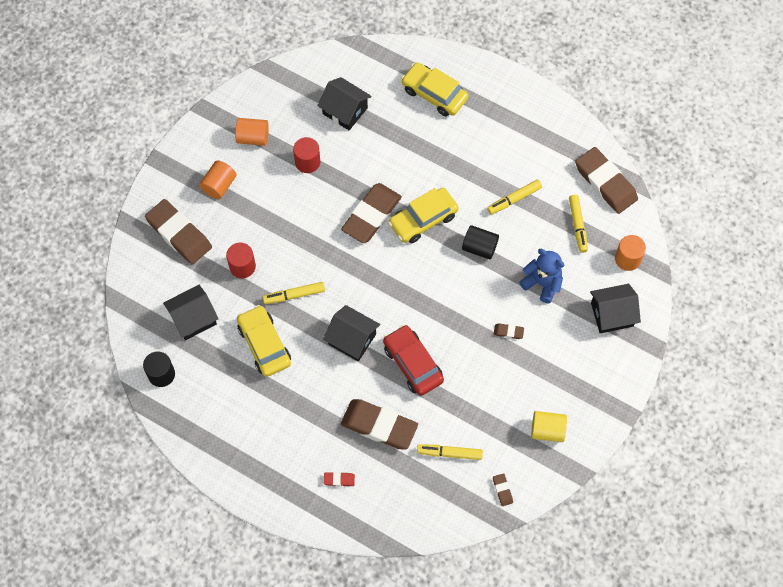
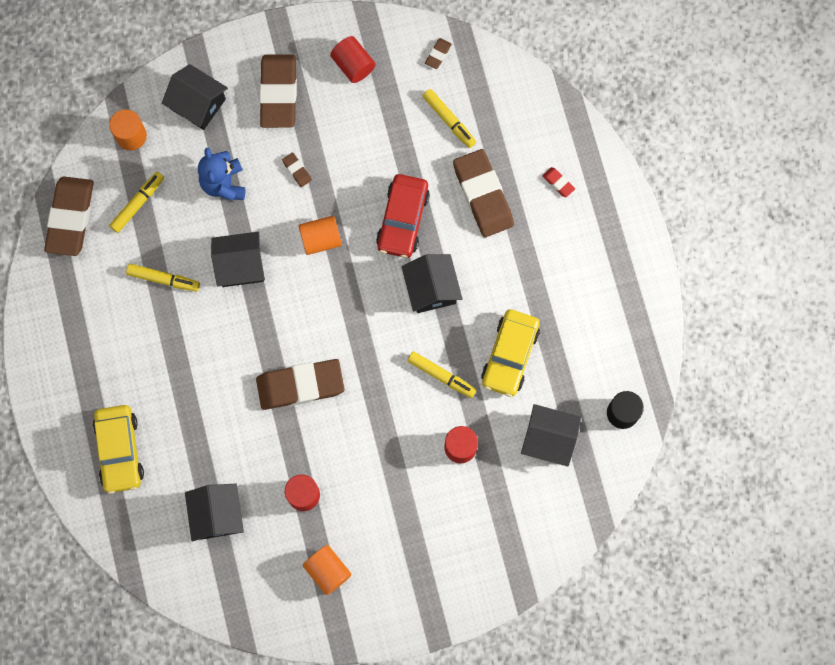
camera: 135 degrees left, 10 degrees up
brown eraser [145,199,212,264] -> brown eraser moved to [259,54,297,128]
orange cylinder [199,160,237,199] -> orange cylinder moved to [299,216,342,255]
yellow car [388,188,459,243] -> none
black cylinder [462,225,499,259] -> black house [211,232,265,287]
yellow cylinder [531,411,567,442] -> red cylinder [330,36,376,83]

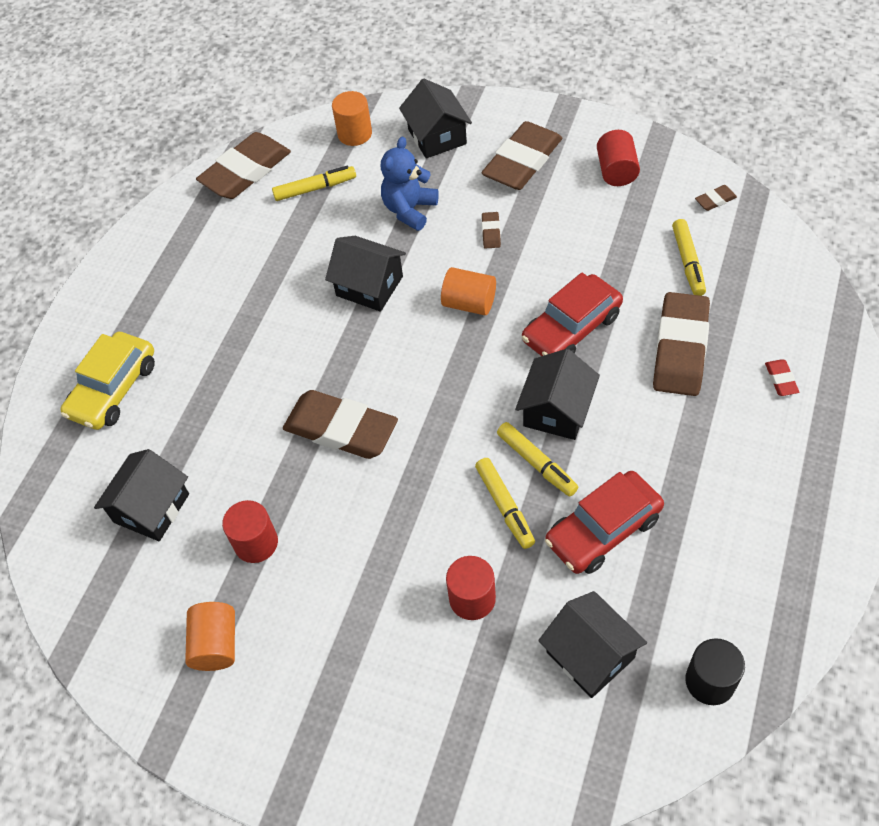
camera: 40 degrees right, 20 degrees down
yellow marker [126,264,200,292] -> yellow marker moved to [497,422,578,496]
yellow car [481,309,540,397] -> red car [545,471,664,574]

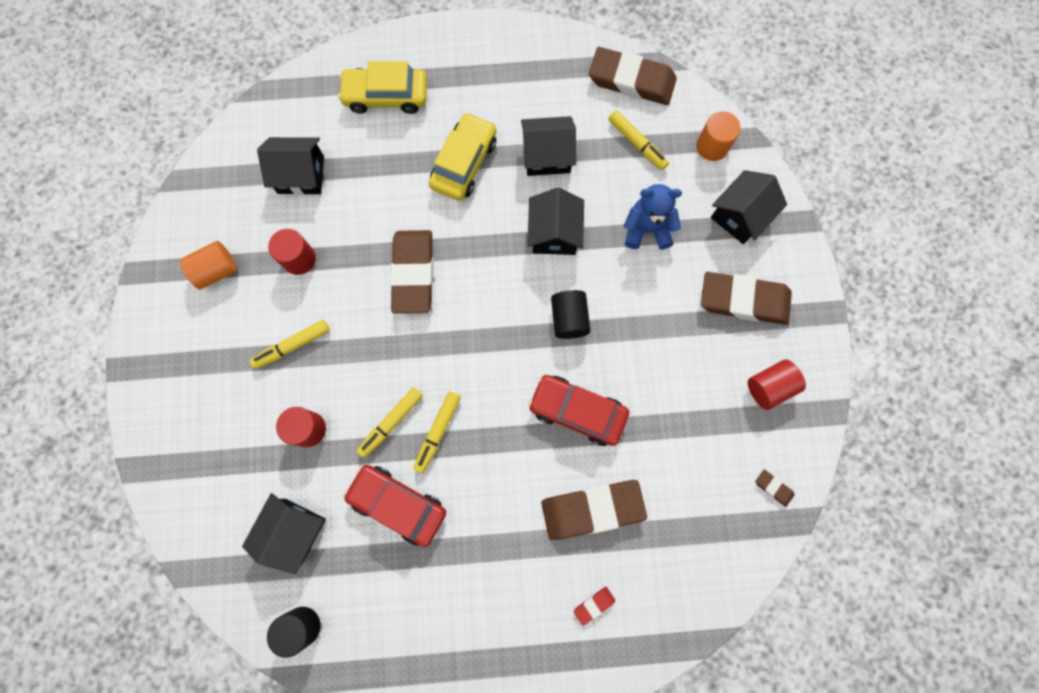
camera: 60 degrees right, 20 degrees up
orange cylinder [441,267,496,315] -> black cylinder [551,290,591,339]
brown eraser [482,212,501,249] -> none
black house [515,349,600,440] -> black house moved to [521,116,576,176]
yellow marker [672,219,706,296] -> yellow marker moved to [250,320,330,369]
none -> yellow car [429,113,496,201]

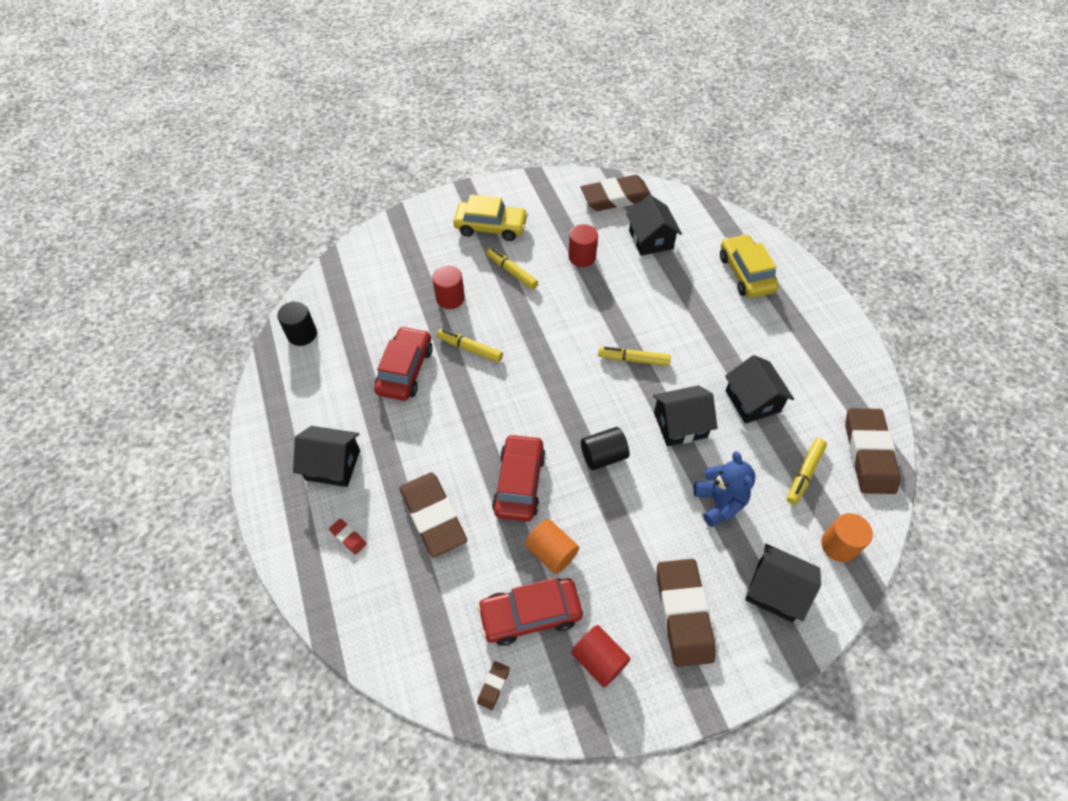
camera: 75 degrees right, 20 degrees down
orange cylinder [180,241,237,290] -> orange cylinder moved to [525,519,579,574]
black house [242,493,325,574] -> black house moved to [293,426,360,487]
brown eraser [390,230,433,314] -> brown eraser moved to [580,175,651,211]
yellow marker [413,392,461,473] -> yellow marker moved to [598,347,671,366]
yellow car [429,113,496,201] -> yellow car moved to [453,195,528,241]
none -> red car [477,578,583,646]

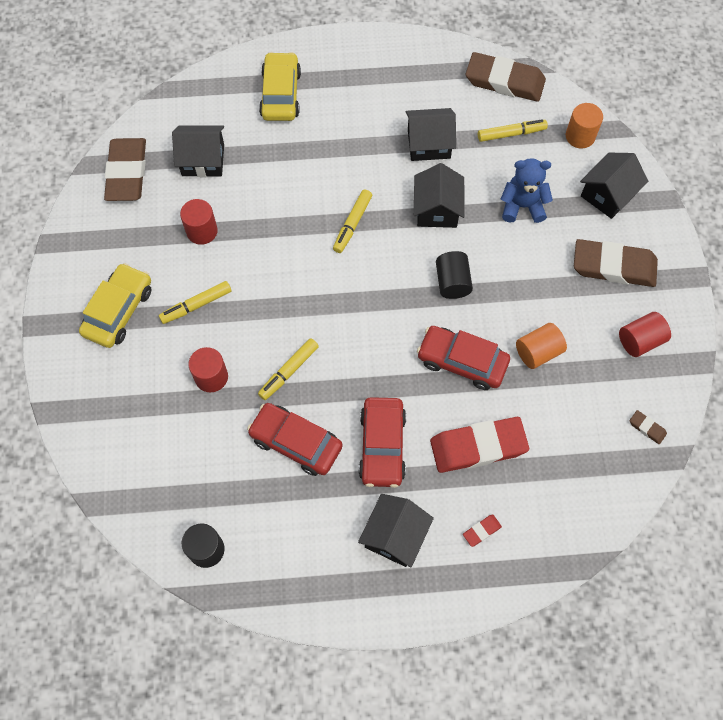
camera: 75 degrees left, 10 degrees up
brown eraser [400,472,467,558] -> red eraser [430,417,529,473]
red car [477,578,583,646] -> red car moved to [359,397,406,488]
yellow car [720,234,779,298] -> yellow car turned 90 degrees clockwise [259,52,301,121]
yellow marker [787,438,827,505] -> yellow marker turned 60 degrees counterclockwise [478,119,548,142]

